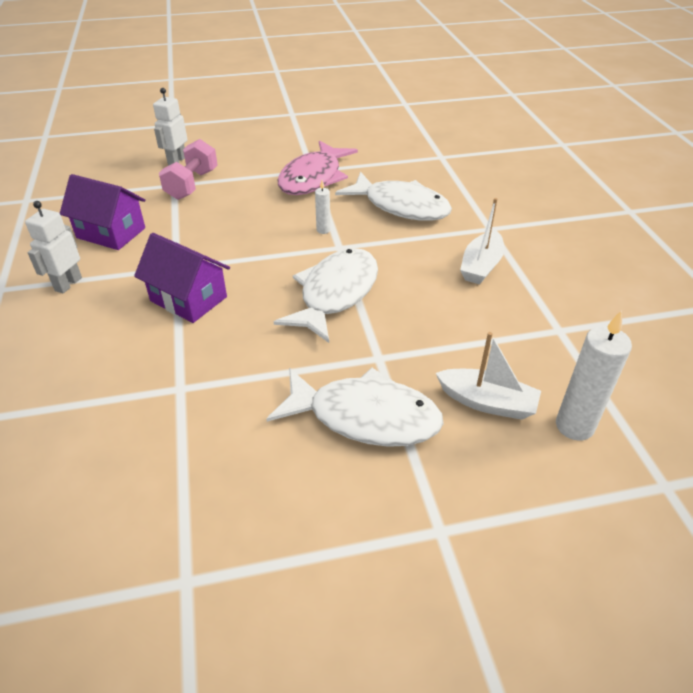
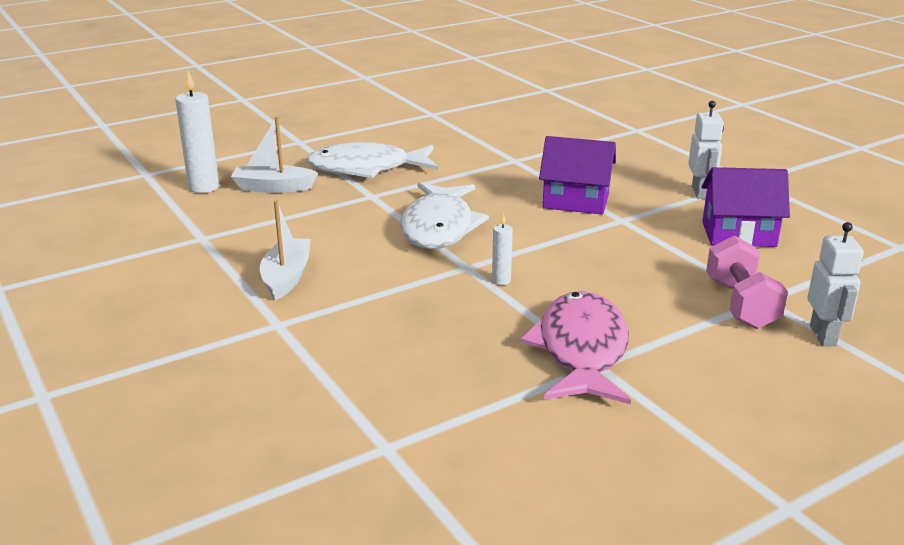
camera: 160 degrees right, 15 degrees down
white fish [335,172,452,221] -> none

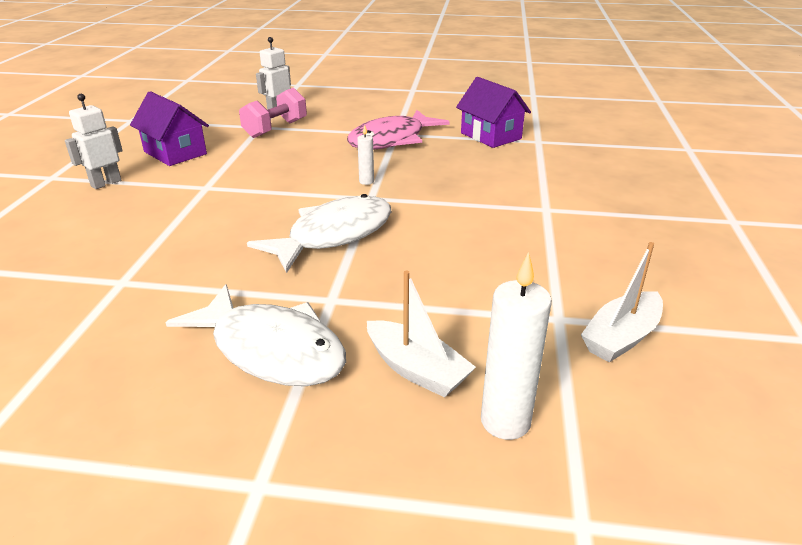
camera: 140 degrees left, 5 degrees up
white boat [260,200,311,300] -> white boat moved to [581,242,663,362]
purple house [539,136,616,215] -> purple house moved to [456,77,531,148]

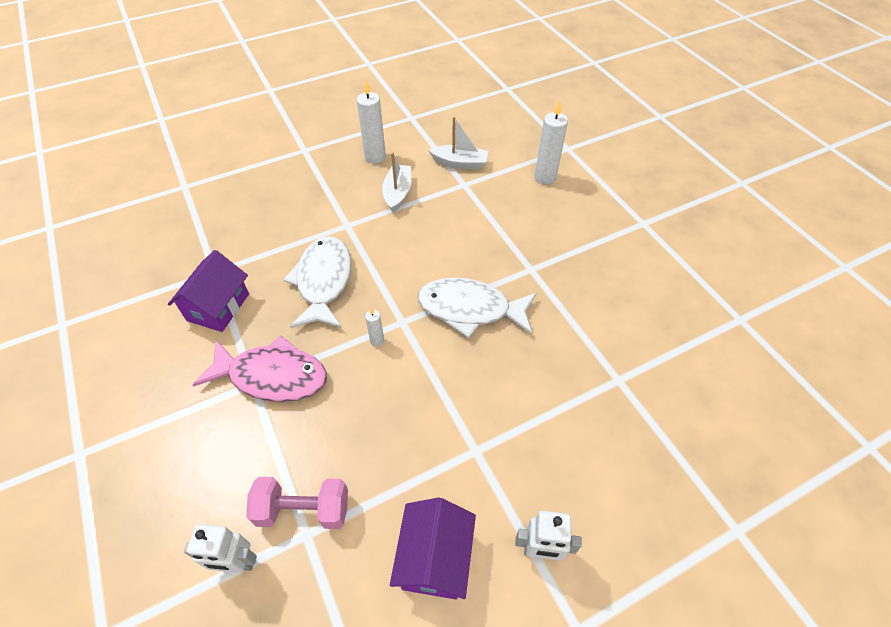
camera: 125 degrees left, 20 degrees up
white fish [166,284,346,386] -> white fish moved to [283,236,351,328]
white boat [367,271,476,398] -> white boat moved to [382,152,411,212]
none -> white candle [357,80,386,163]

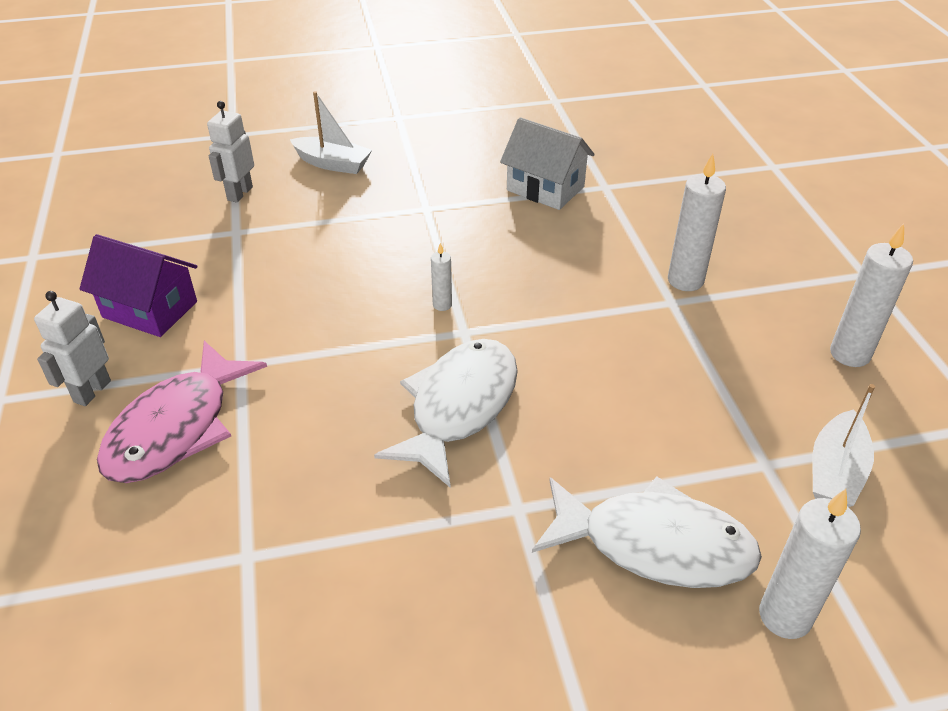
camera: 105 degrees right, 10 degrees down
purple house [168,250,249,332] -> white house [500,117,594,210]
pink fish [193,335,327,402] -> pink fish moved to [97,341,267,483]
pink dumbbell [246,477,348,529] -> none
white fish [283,236,351,328] -> white fish moved to [532,477,762,588]
white boat [382,152,411,212] -> white boat moved to [290,91,372,174]
none -> white candle [668,154,726,291]

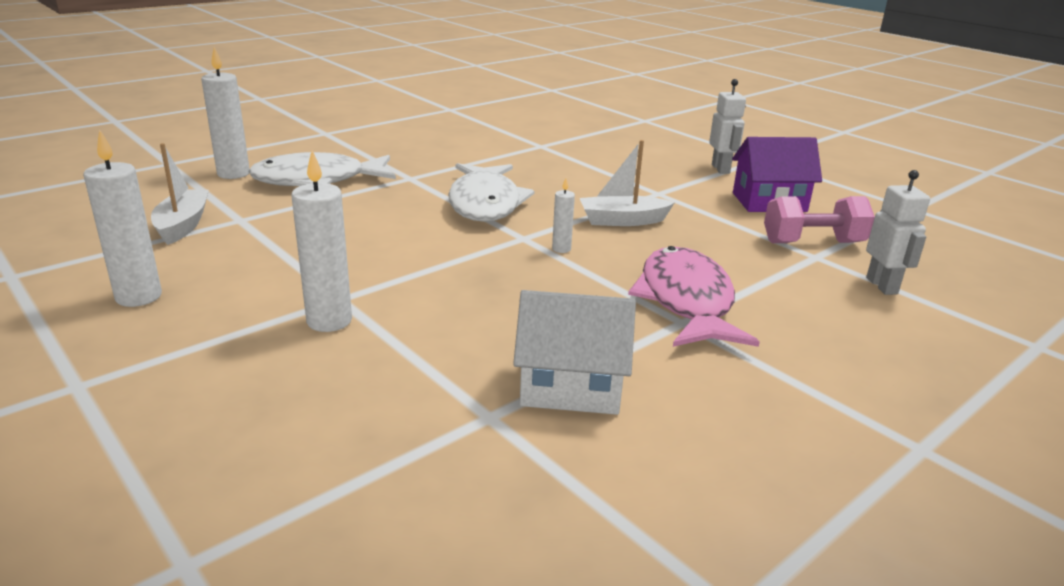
camera: 150 degrees right, 15 degrees down
pink fish [97,341,267,483] -> pink fish moved to [628,246,760,347]
white boat [290,91,372,174] -> white boat moved to [580,140,675,226]
none -> pink dumbbell [764,196,875,243]

